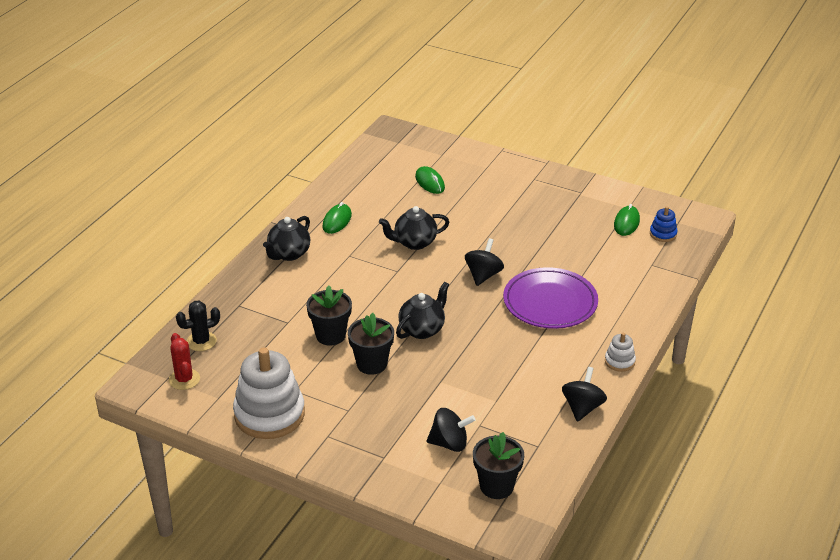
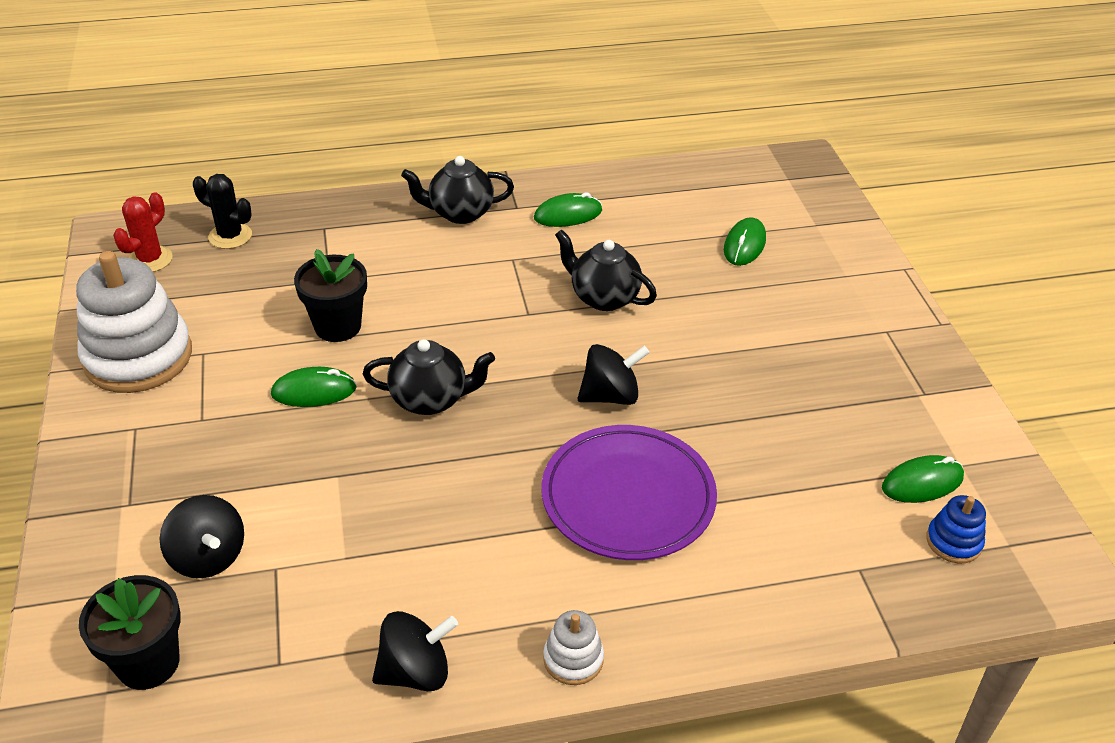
camera: 50 degrees right, 5 degrees up
black flower pot [348,313,394,375] -> green mouse [271,367,357,407]

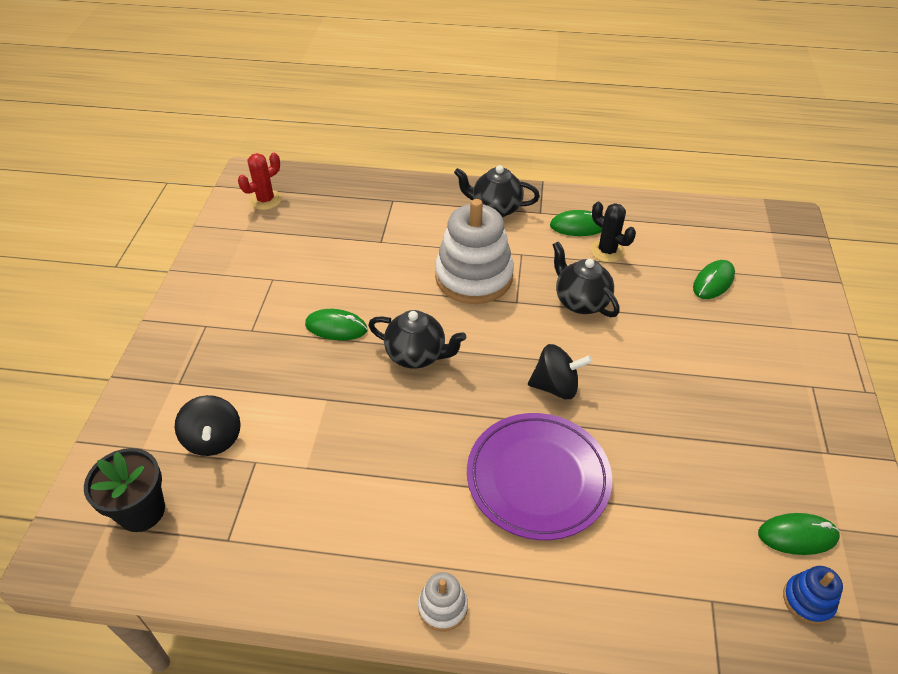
camera: 20 degrees right, 5 degrees up
white stacking toy [76,251,192,393] -> white stacking toy moved to [435,199,514,304]
black cactus [193,174,252,249] -> black cactus moved to [590,202,636,263]
black flower pot [294,249,367,342] -> none
black spinning top [372,611,458,691] -> none

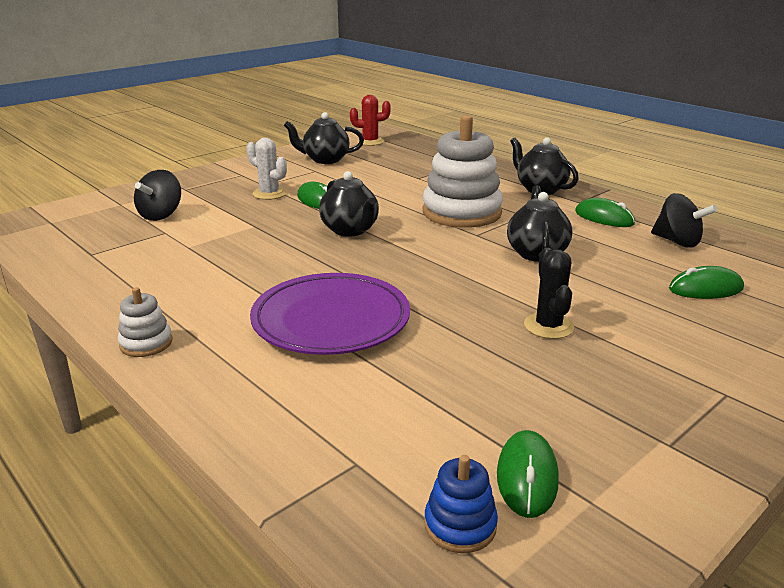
camera: 40 degrees right, 20 degrees down
black flower pot [84,448,165,532] -> none
black spinning top [528,344,592,399] -> black spinning top moved to [651,193,717,248]
black cactus [590,202,636,263] -> black cactus moved to [524,248,574,339]
green mouse [758,513,840,555] -> green mouse turned 60 degrees clockwise [497,430,559,518]
none -> white cactus [246,138,287,200]
none -> black teapot [284,112,364,164]

